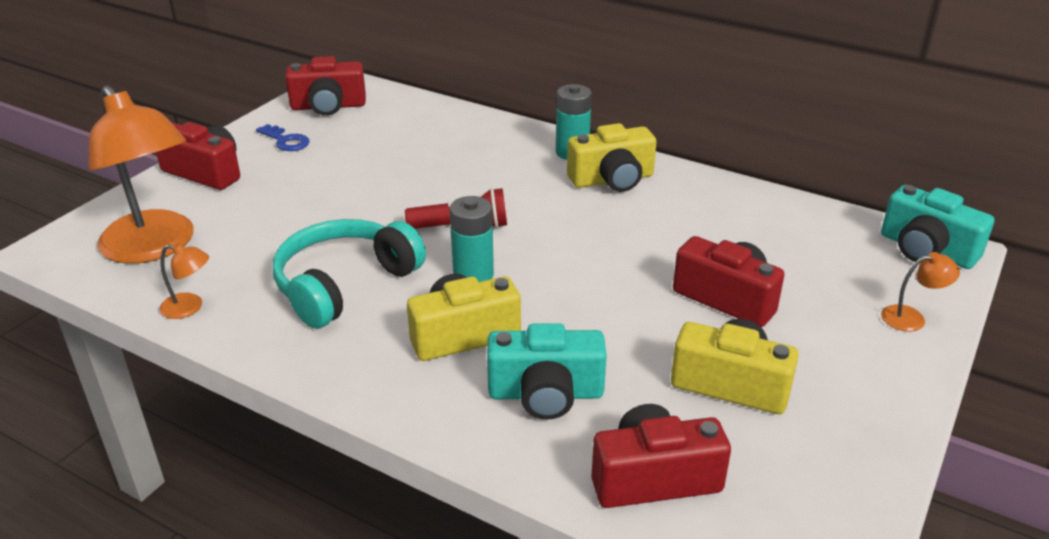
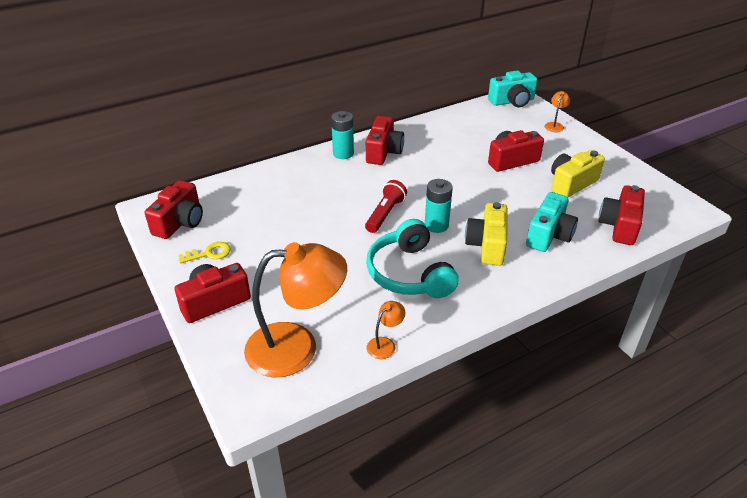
camera: 60 degrees left, 5 degrees up
blue key [256,124,310,151] -> yellow key [179,242,231,264]
yellow camera [567,123,657,192] -> red camera [366,116,404,165]

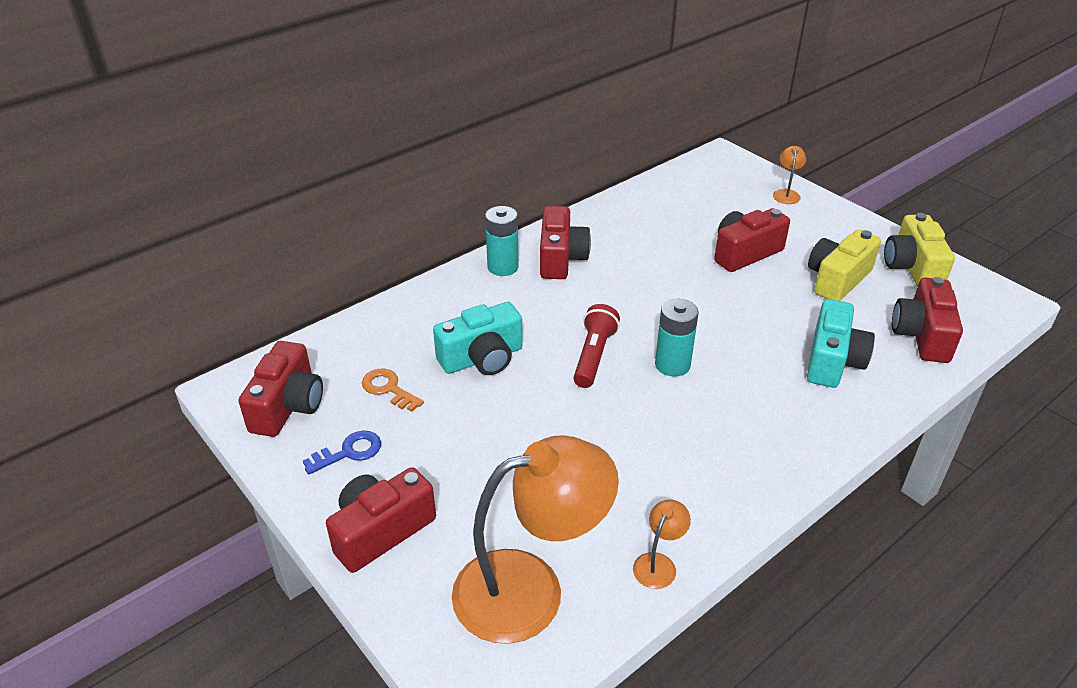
camera: 10 degrees left, 0 degrees up
yellow key [179,242,231,264] -> blue key [303,431,381,475]
turquoise headphones [366,219,459,298] -> none
yellow camera [465,202,508,266] -> yellow camera moved to [884,213,955,287]
turquoise camera [488,71,537,107] -> turquoise camera moved to [433,302,523,375]
none -> orange key [362,368,424,412]

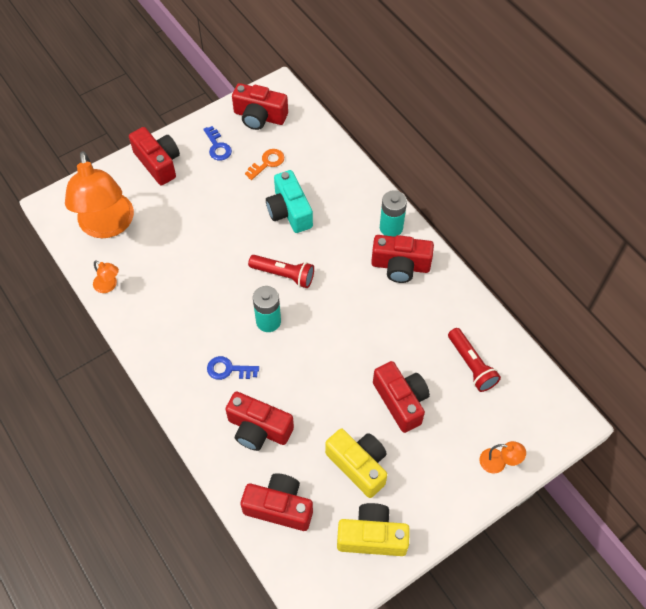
camera: 95 degrees right, 20 degrees up
turquoise camera [807,299,875,388] -> red camera [225,391,294,451]
none -> blue key [207,356,259,380]
none -> red flashlight [448,328,501,392]

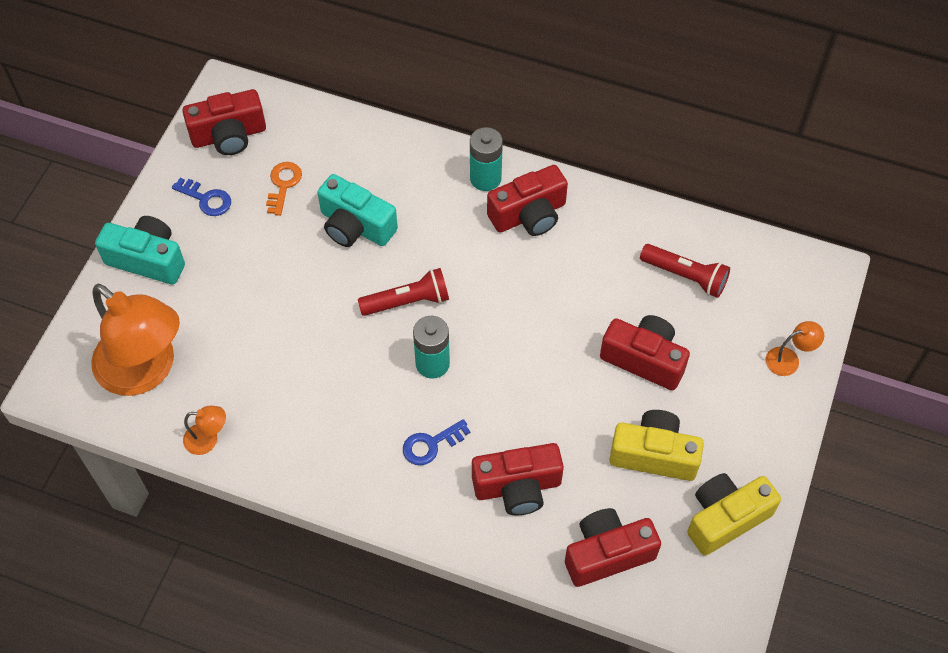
camera: 35 degrees left, 0 degrees up
red camera [129,127,180,185] -> turquoise camera [95,216,185,285]

